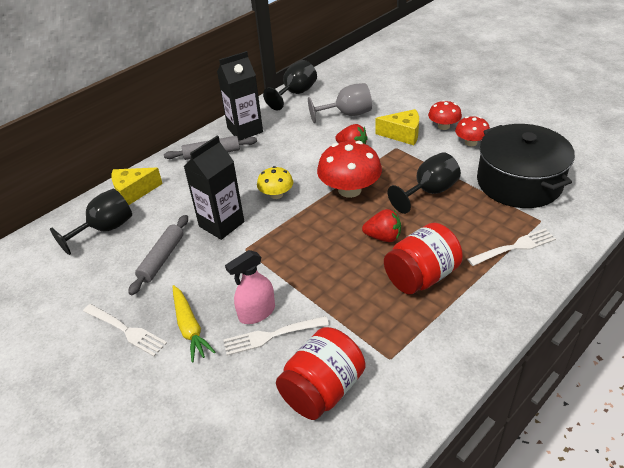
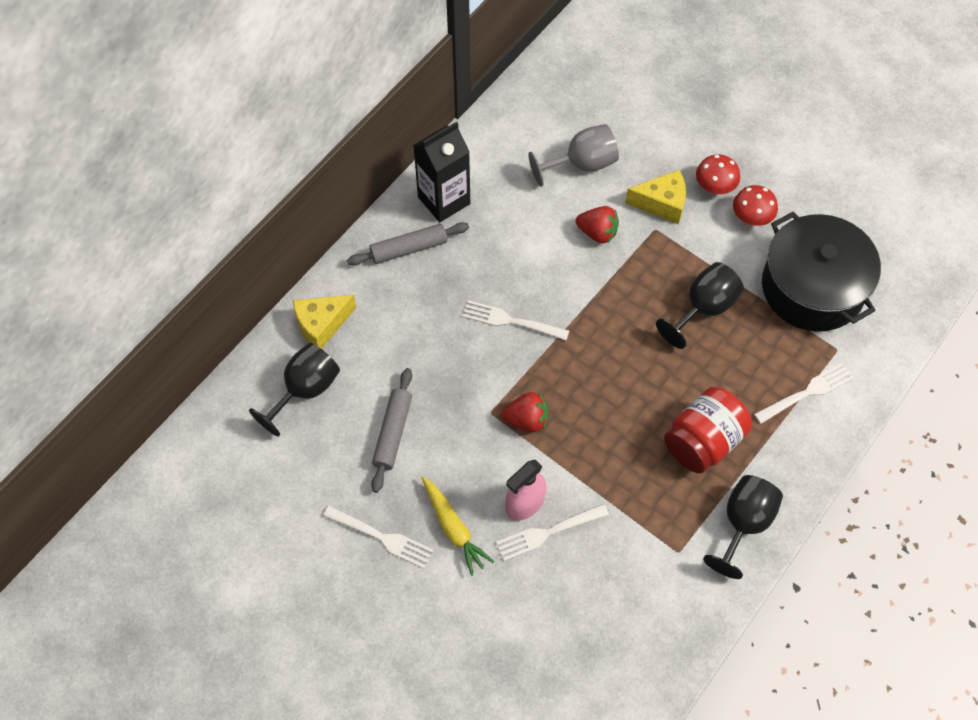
camera: 10 degrees left, 20 degrees up
black carton [183,136,244,240] -> none
yellow mushroom [257,166,293,199] -> white fork [462,300,569,340]
black goblet [263,60,317,110] -> black goblet moved to [703,475,783,579]
red jar [276,327,365,420] -> none
red mushroom [317,141,382,198] -> none
red strawberry [362,209,401,242] -> red strawberry moved to [501,392,548,432]

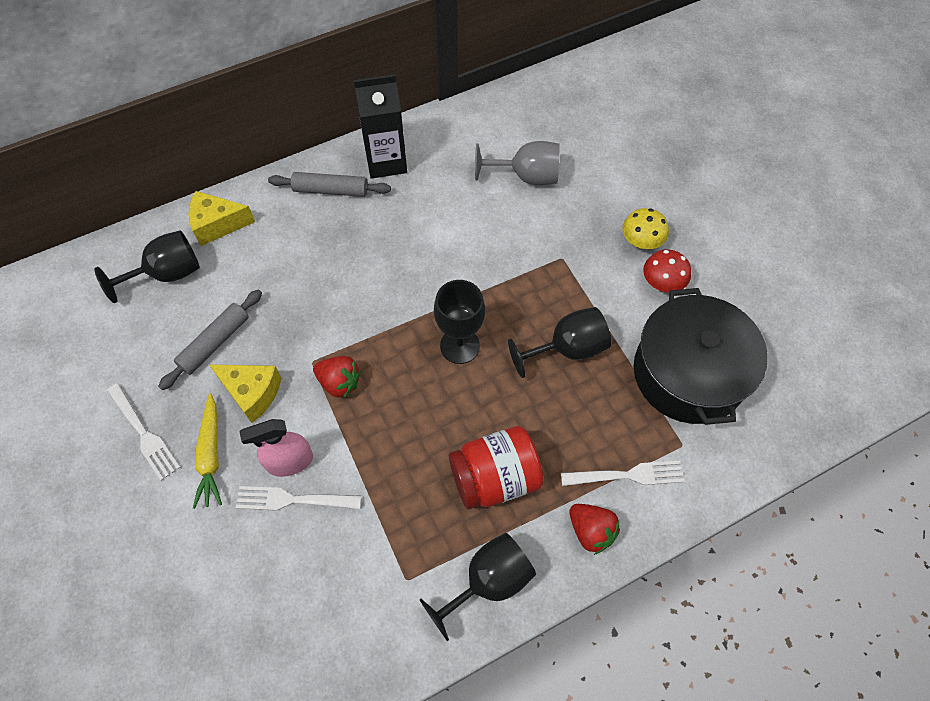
camera: 25 degrees right, 0 degrees up
white fork [462,300,569,340] -> none
red strawberry [576,206,619,244] -> red strawberry moved to [569,504,620,555]
yellow cheese [625,170,686,224] -> yellow cheese moved to [209,364,281,423]
red mushroom [696,154,740,194] -> yellow mushroom [622,208,669,249]
none -> black goblet [434,280,485,364]

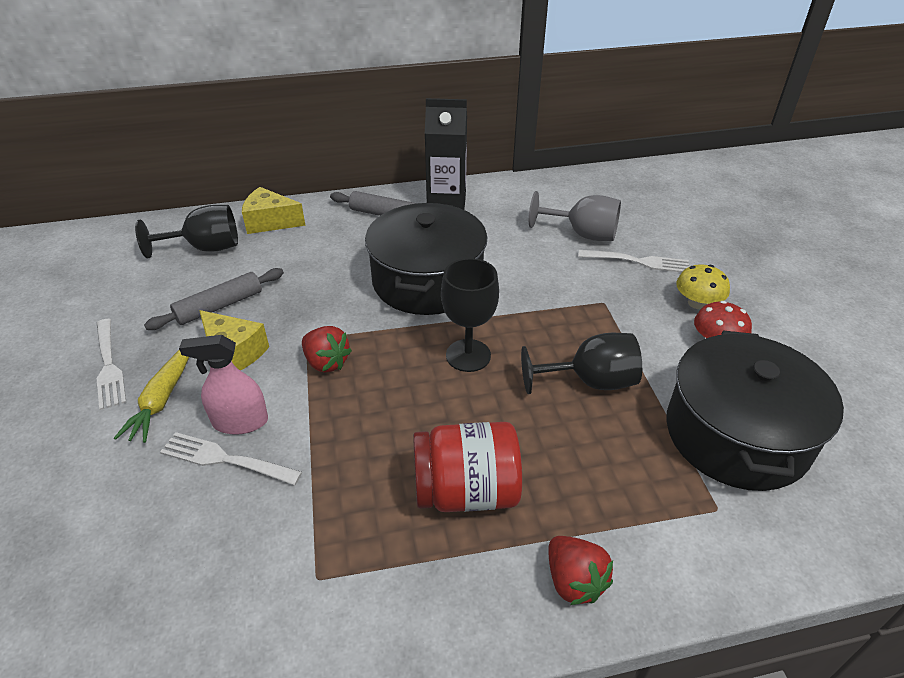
camera: 15 degrees right, 20 degrees down
black goblet [420,533,536,641] -> none
white fork [561,461,685,486] -> white fork moved to [578,250,689,273]
none -> black pot [365,203,487,315]

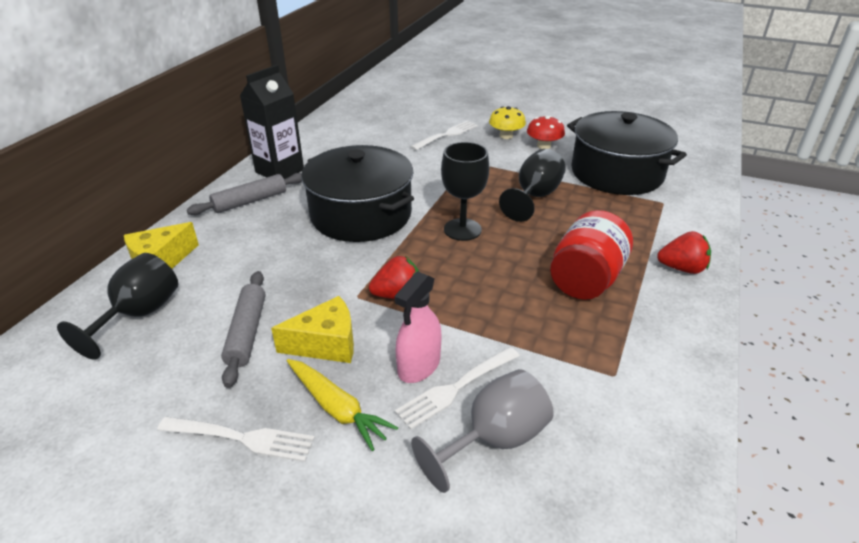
camera: 55 degrees left, 5 degrees down
grey goblet [529,191,621,241] -> grey goblet moved to [411,369,554,493]

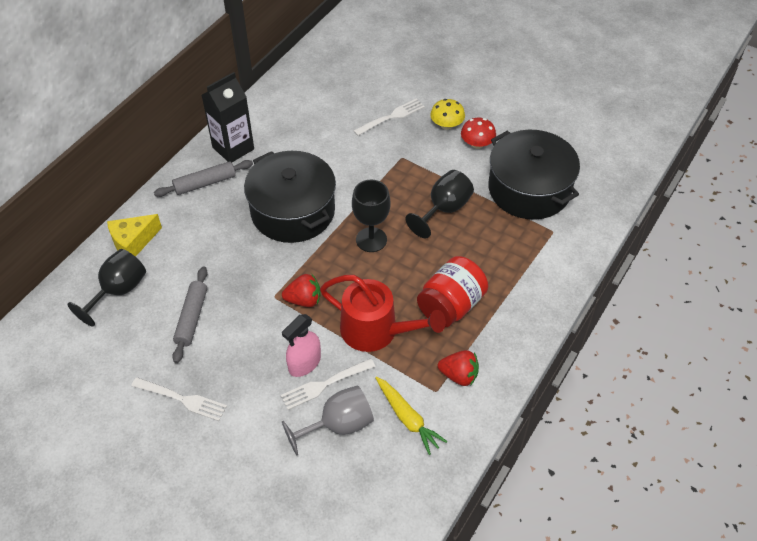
camera: 10 degrees right, 15 degrees up
yellow cheese [271,296,354,363] -> none
yellow carrot [287,359,398,451] -> yellow carrot moved to [375,376,447,455]
red strawberry [657,231,711,274] -> red strawberry moved to [438,350,479,386]
none -> red watering can [320,275,446,352]

